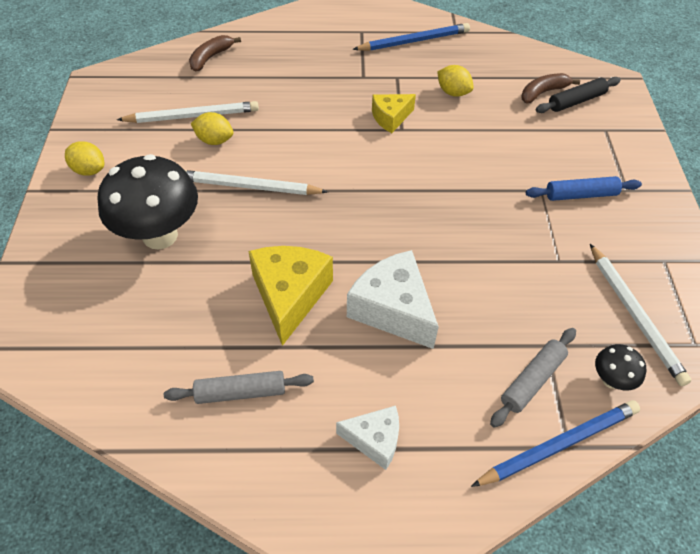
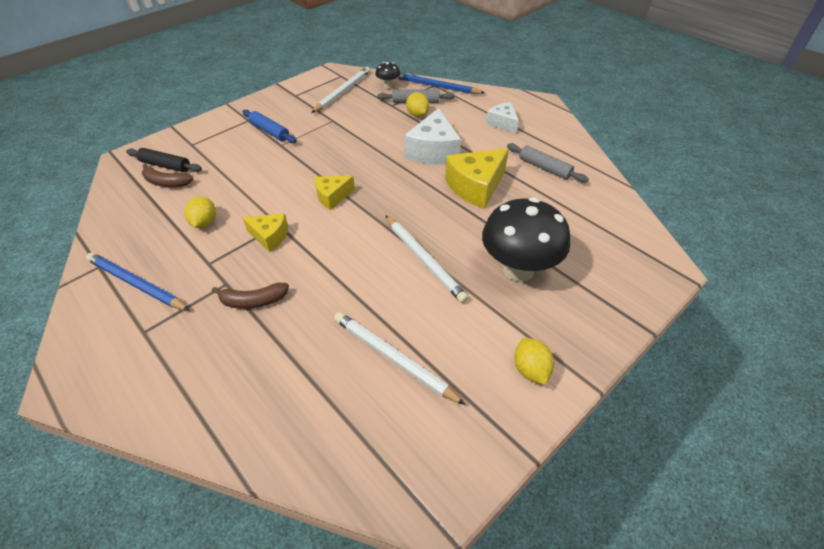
camera: 130 degrees left, 5 degrees down
brown banana [189,35,241,71] -> brown banana moved to [212,283,289,309]
yellow lemon [191,112,234,145] -> yellow lemon moved to [406,92,429,117]
none -> yellow cheese [314,176,355,210]

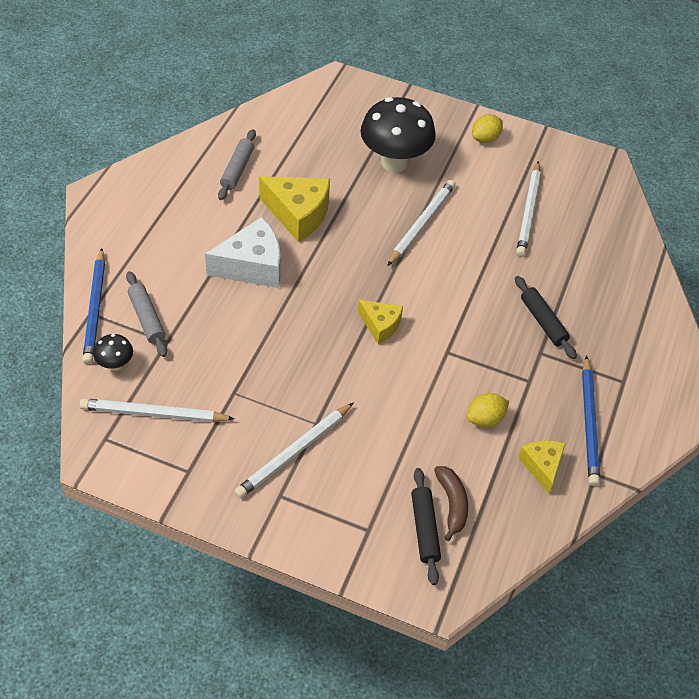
camera: 120 degrees left, 5 degrees up
brown banana [212,283,289,309] -> black rolling pin [515,276,577,359]
blue rolling pin [242,110,297,143] -> white pencil [234,402,354,499]
yellow cheese [243,213,288,252] -> yellow cheese moved to [518,440,566,494]
yellow lemon [406,92,429,117] -> none
white cheese [486,102,519,133] -> none

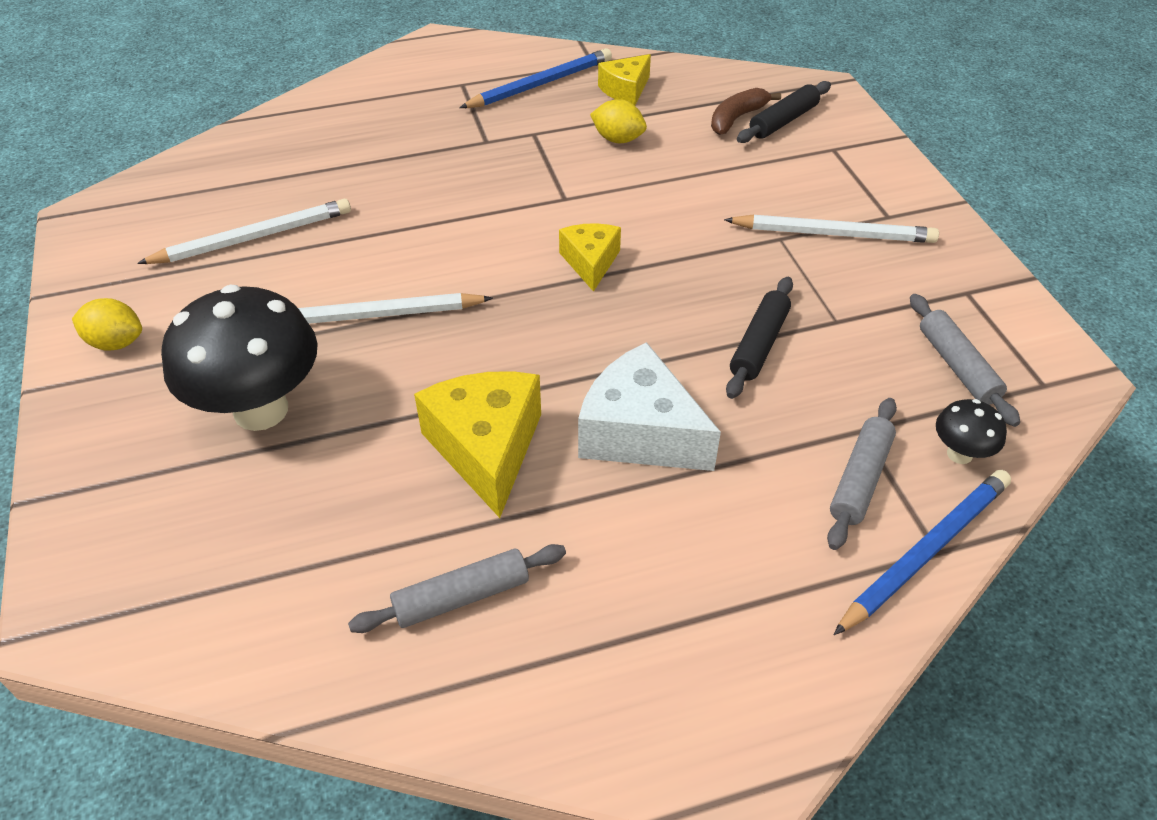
camera: 125 degrees left, 5 degrees down
white pencil [79,398,235,422] -> grey rolling pin [910,294,1020,427]
black rolling pin [515,276,577,359] -> black rolling pin moved to [726,277,793,399]

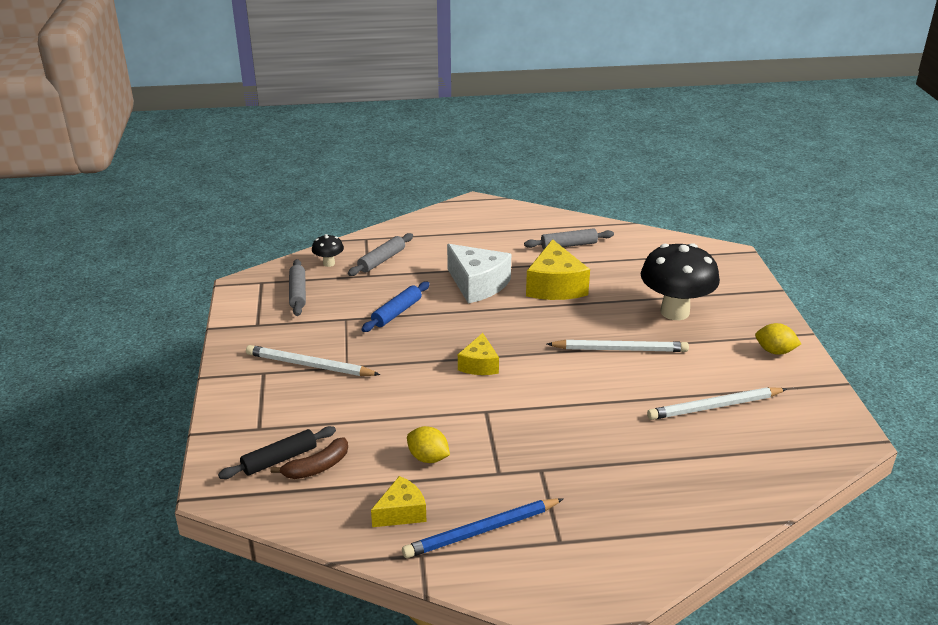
camera: 170 degrees left, 15 degrees down
black rolling pin [726,277,793,399] -> blue rolling pin [362,282,430,332]
blue pencil [834,470,1011,635] -> none

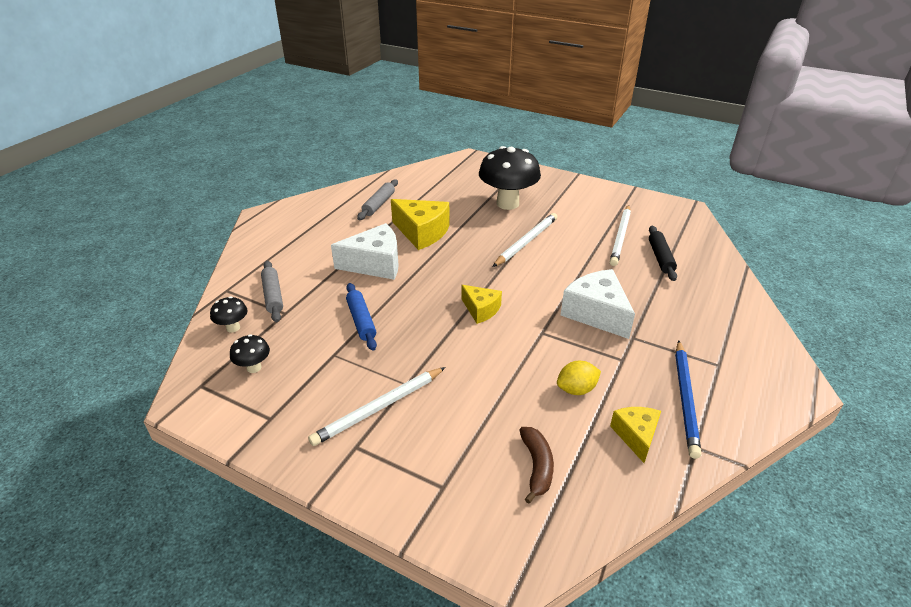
camera: 55 degrees left, 5 degrees up
black rolling pin [218,426,336,479] -> black rolling pin moved to [649,226,677,281]
grey rolling pin [289,259,306,316] -> black mushroom [230,334,270,373]
yellow lemon [755,323,801,355] -> none
none -> white cheese [561,269,635,339]

